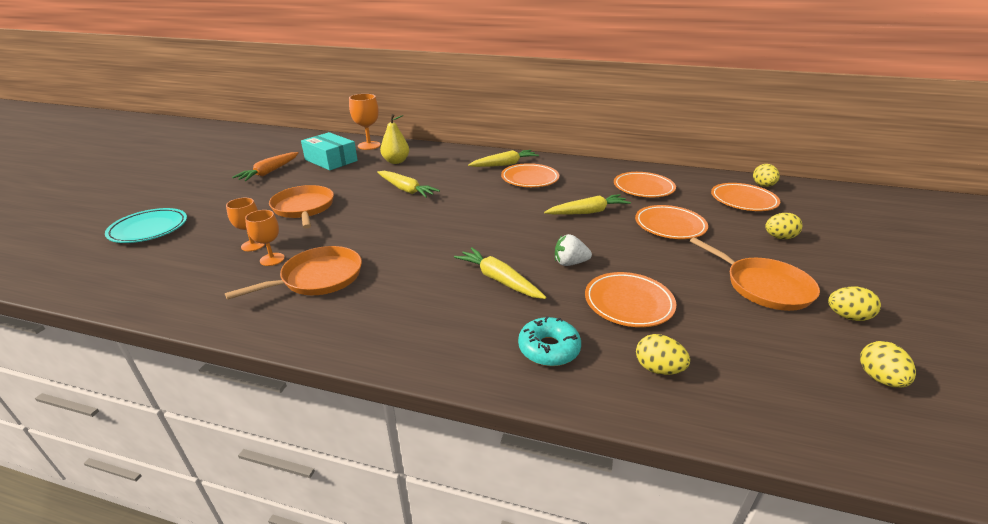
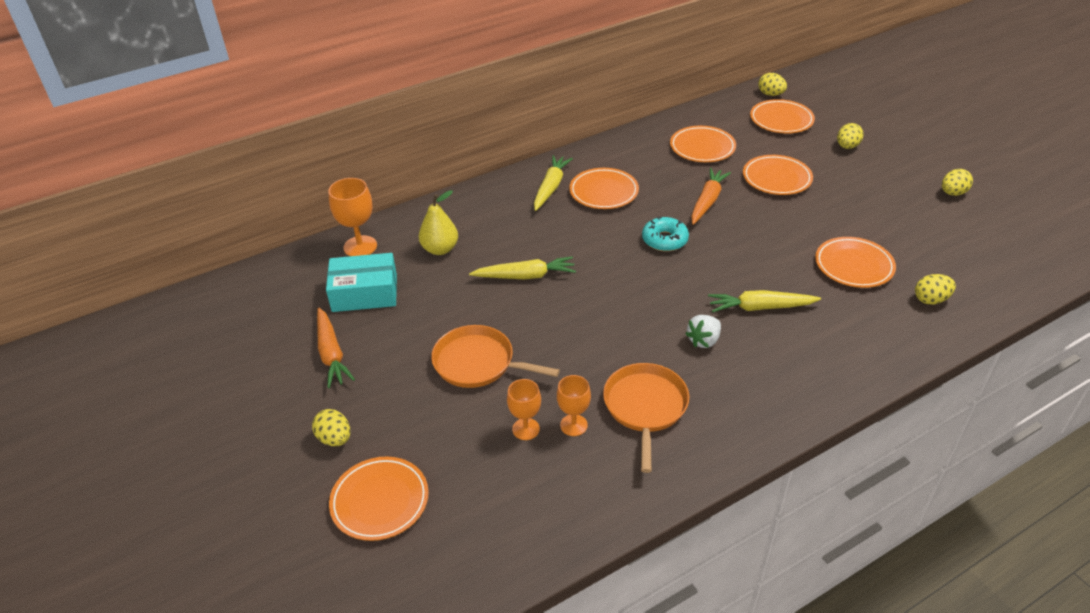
camera: 45 degrees left, 10 degrees up
turquoise plate [105,208,187,243] -> orange plate [329,456,429,541]
turquoise donut [518,316,581,366] -> turquoise donut moved to [642,217,689,252]
yellow carrot [544,194,631,215] -> orange carrot [691,168,731,225]
white strawberry [555,234,592,266] -> white strawberry moved to [685,315,721,348]
orange pan [690,237,820,311] -> none
yellow egg [860,341,916,388] -> yellow egg moved to [312,409,350,446]

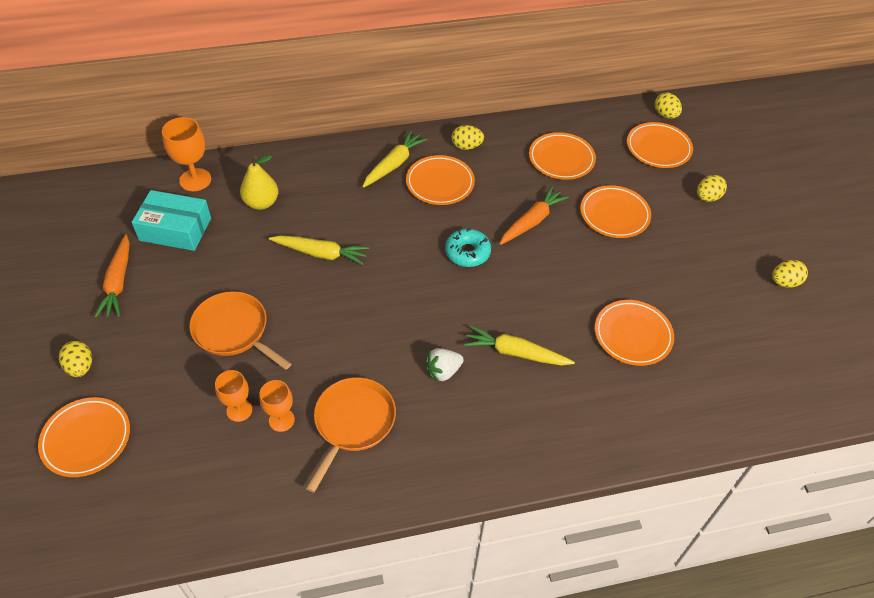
camera: 15 degrees right, 10 degrees up
yellow egg [915,274,956,305] -> yellow egg moved to [452,125,484,150]

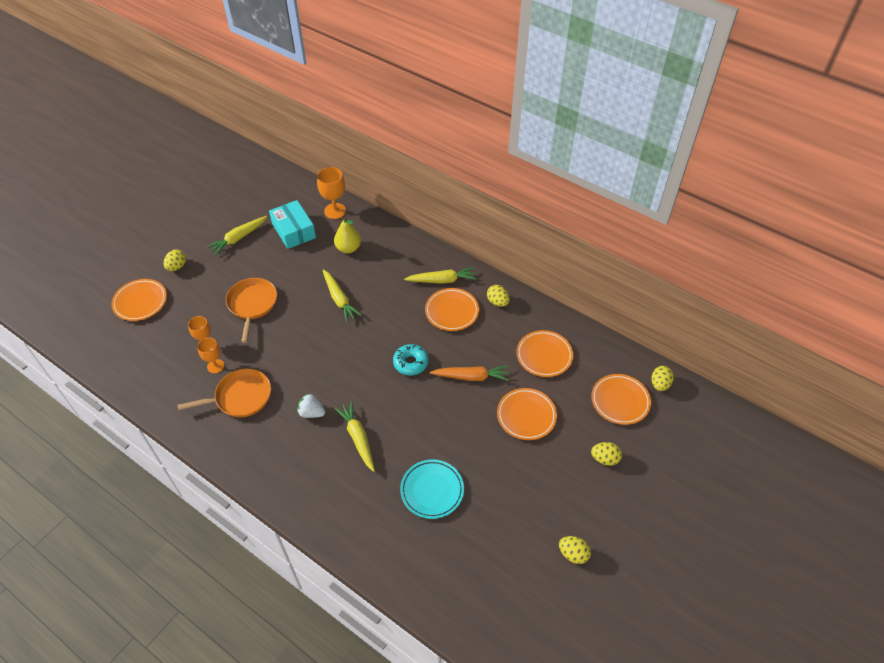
camera: 50 degrees right, 0 degrees up
orange carrot [95,234,130,318] -> yellow carrot [207,216,268,256]
orange plate [595,300,674,366] -> turquoise plate [400,459,464,519]

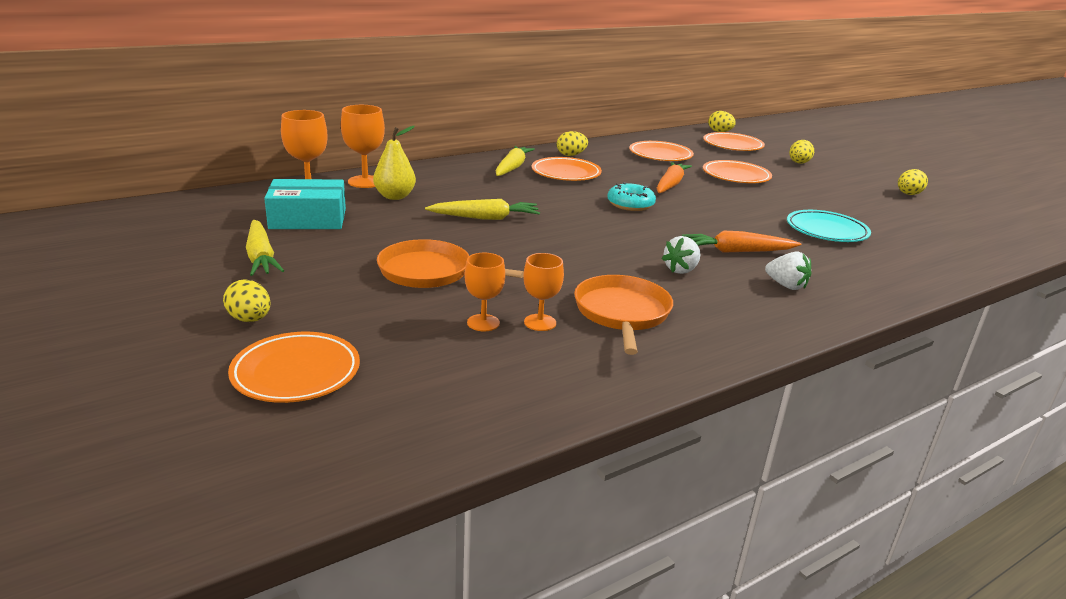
camera: 70 degrees left, 25 degrees down
yellow carrot [334,401,375,472] -> orange carrot [682,231,801,253]
none -> orange goblet [341,105,385,188]
none -> white strawberry [765,251,811,290]

